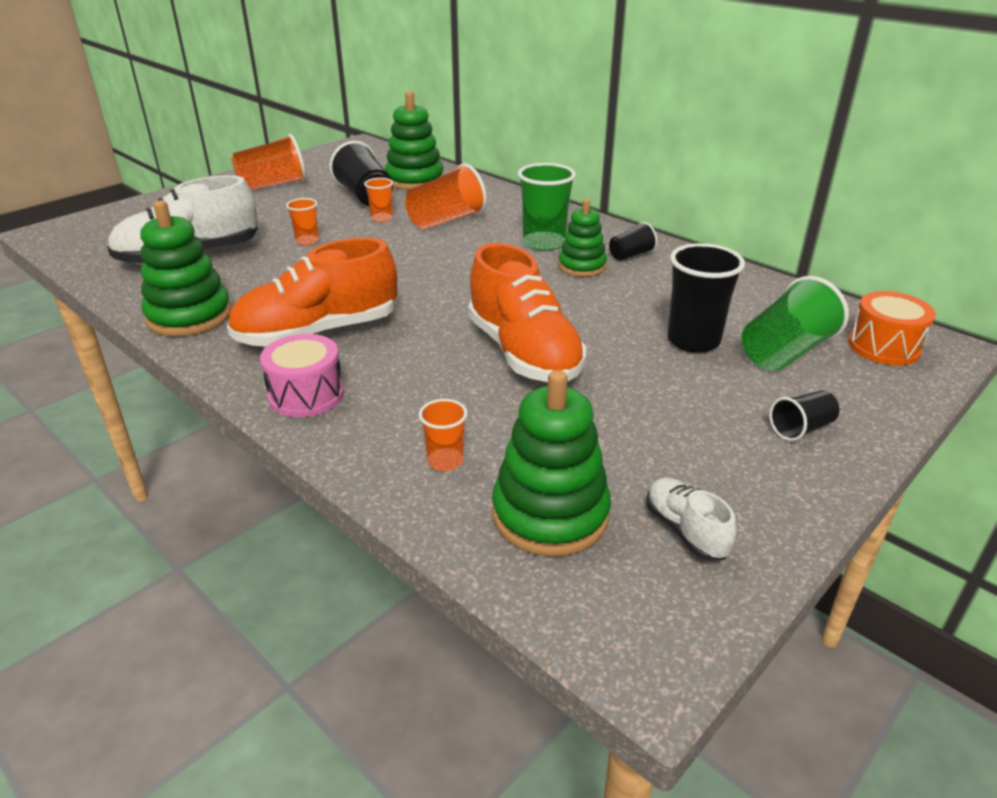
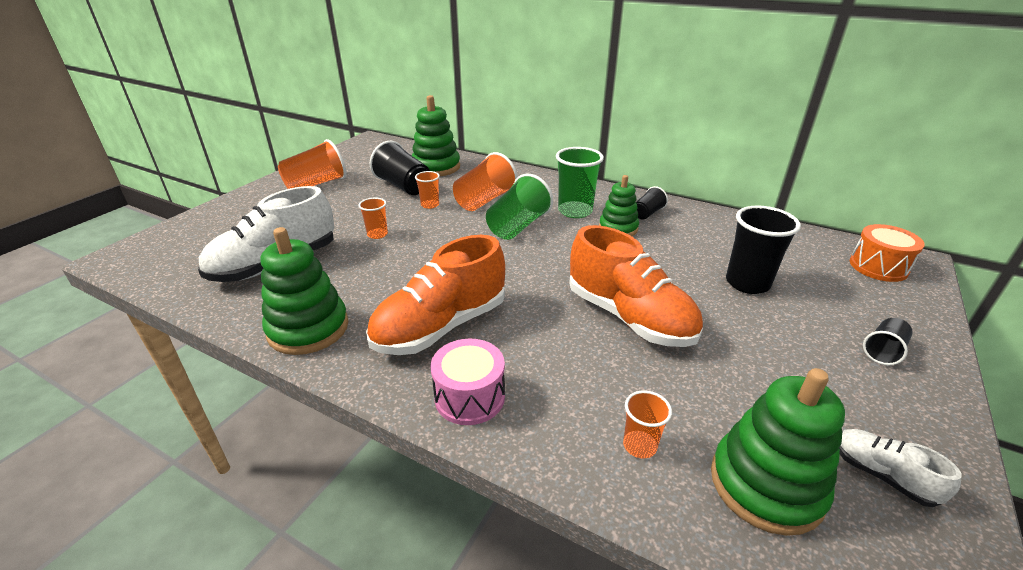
camera: 15 degrees left, 0 degrees up
green cup [741,276,849,371] -> green cup moved to [486,174,553,240]

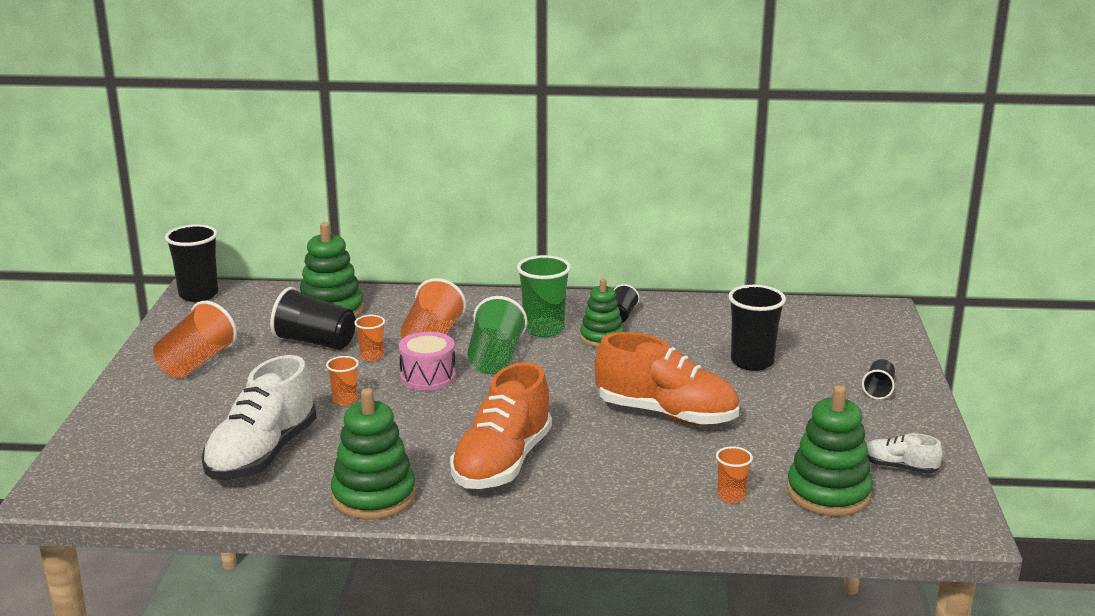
camera: 25 degrees left, 10 degrees down
pink drum [431,339,505,425] -> pink drum moved to [399,332,456,391]
orange drum [850,224,925,282] -> none
none -> black cup [165,224,218,302]

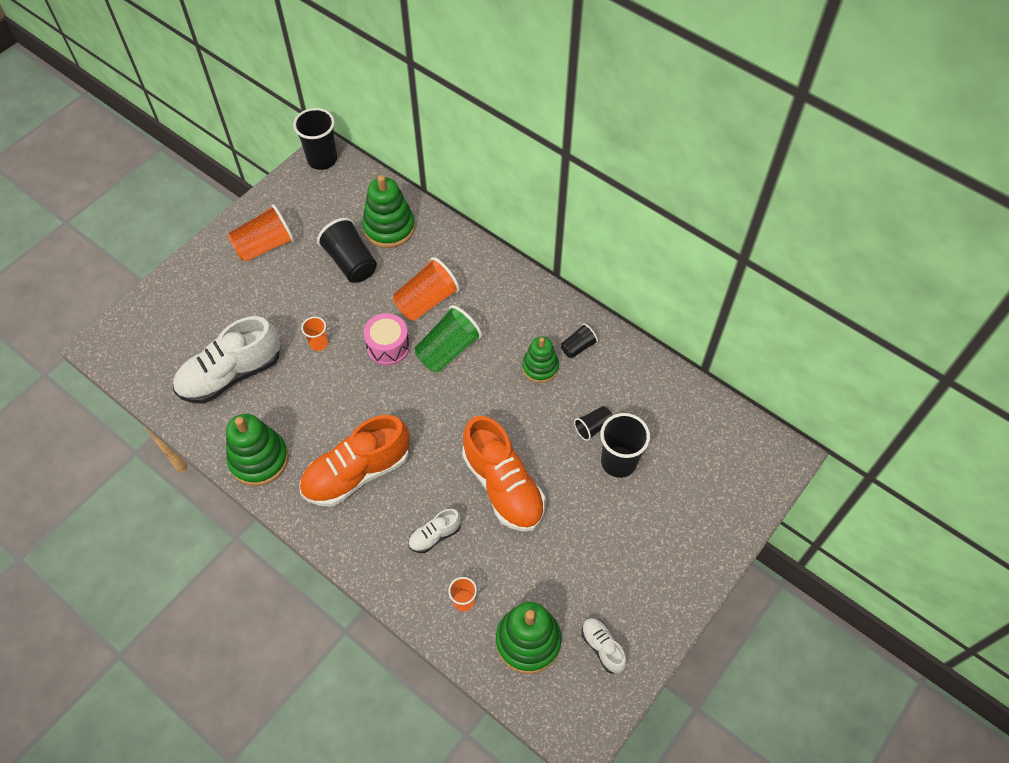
camera: 35 degrees right, 35 degrees up
orange cup [354,315,385,361] -> none
green cup [517,255,571,337] -> none
black cup [862,359,895,400] -> black cup moved to [574,406,612,441]
none -> white shoe [408,509,461,553]

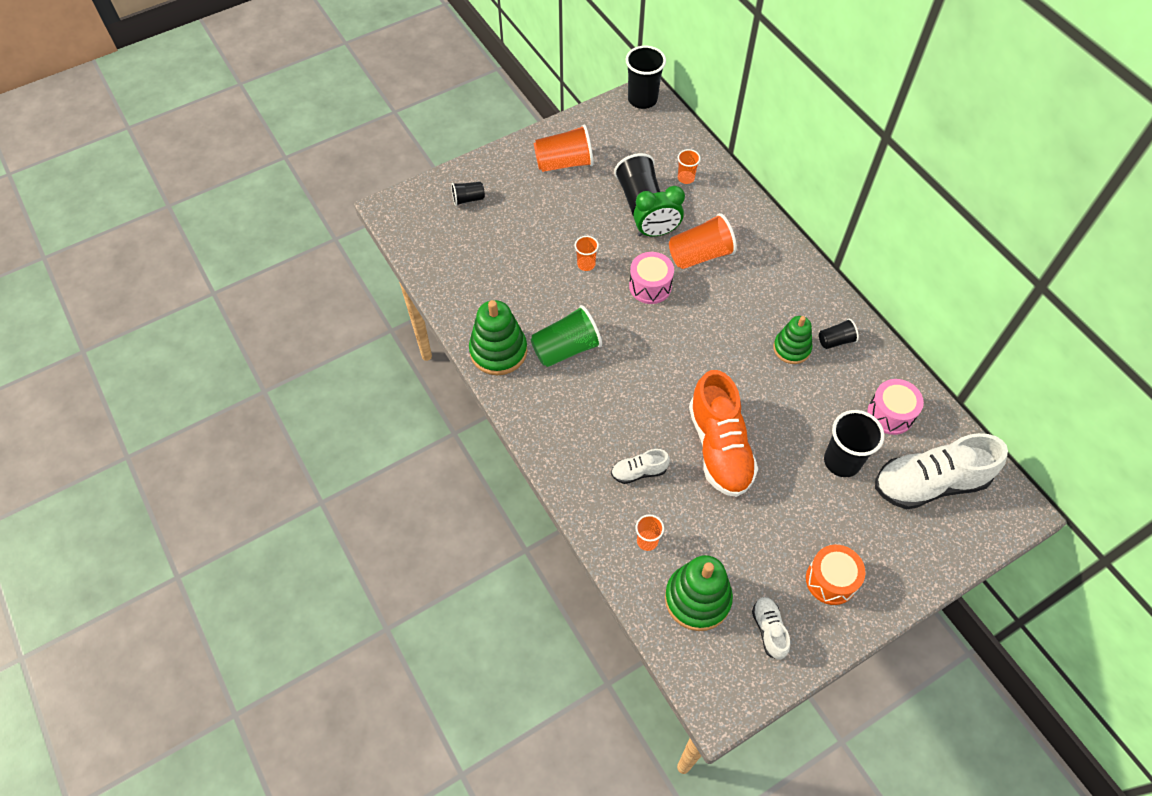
camera: 20 degrees right, 0 degrees up
white shoe [173,316,280,403] -> white shoe moved to [875,433,1008,509]
orange shoe [299,415,410,507] -> none
green stacking toy [362,175,415,248] -> orange cup [678,149,701,184]
green cup [415,305,482,372] -> green cup moved to [531,305,602,367]
black cup [574,406,612,441] -> black cup moved to [451,182,485,206]
none -> green clock [633,186,685,236]
none -> orange drum [806,545,865,605]
none -> pink drum [867,379,924,435]

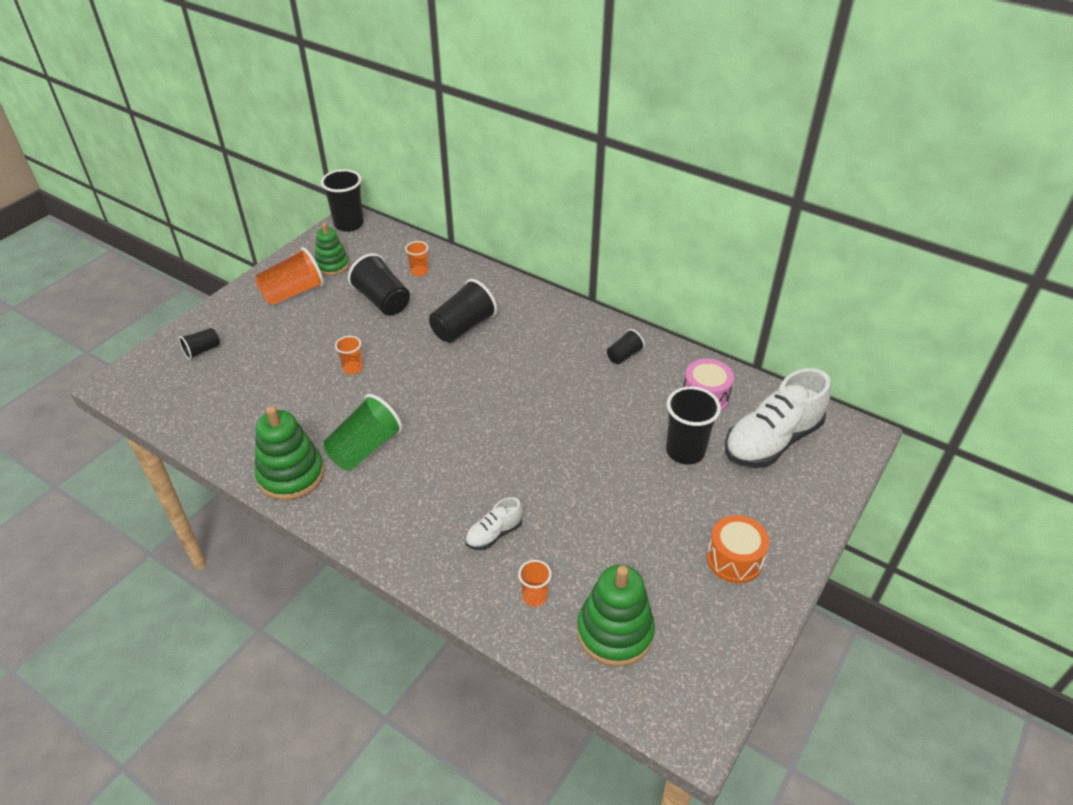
camera: 25 degrees left, 15 degrees down
pink drum [629,252,674,304] -> none
green clock [633,186,685,236] -> none
orange cup [669,213,737,269] -> black cup [429,279,497,343]
orange shoe [689,370,758,497] -> none
white shoe [752,597,790,659] -> none
green stacking toy [773,316,812,364] -> green stacking toy moved to [314,223,349,276]

